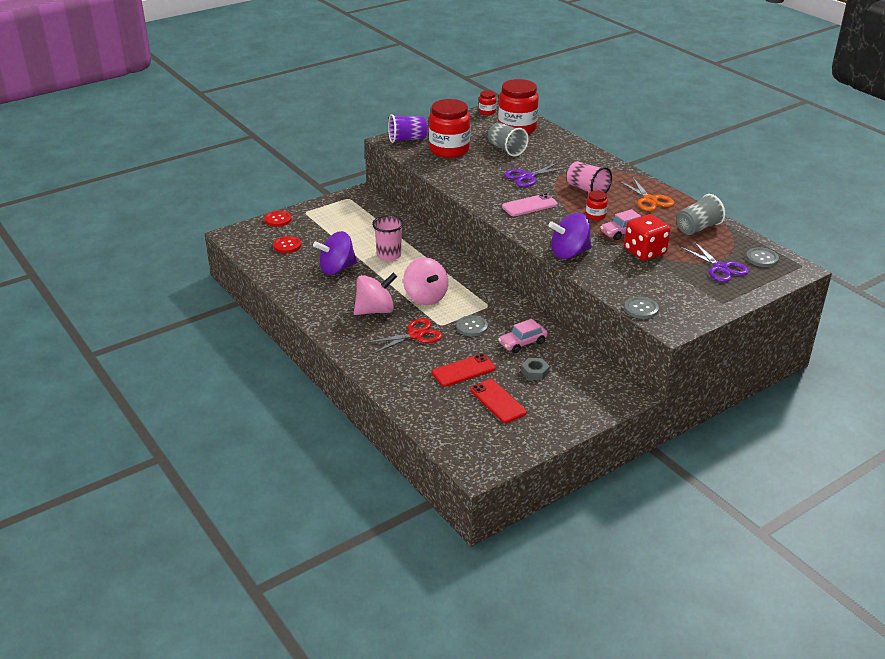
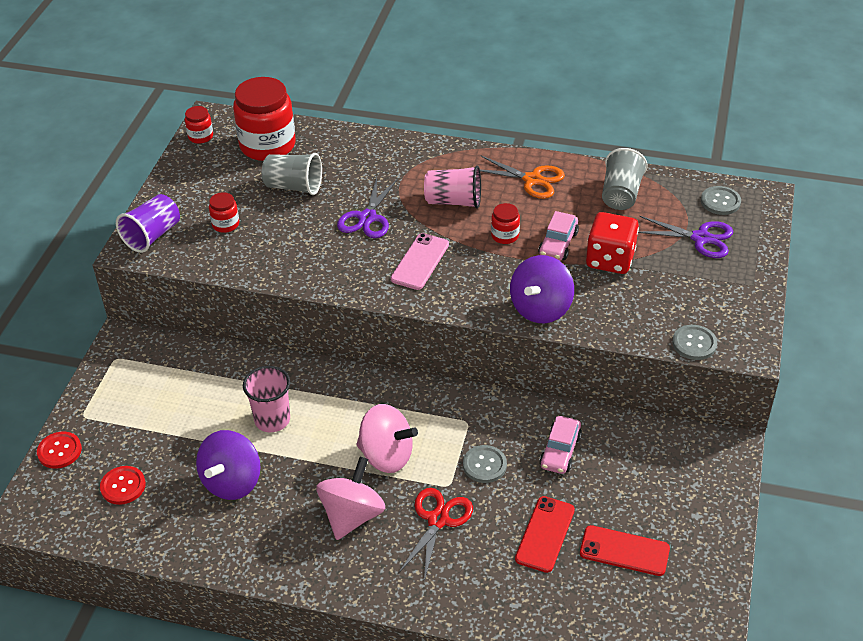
camera: 40 degrees left, 10 degrees up
red jar [429,99,470,158] -> red jar [209,192,239,233], size x0.46
grey nut [521,358,550,380] -> none

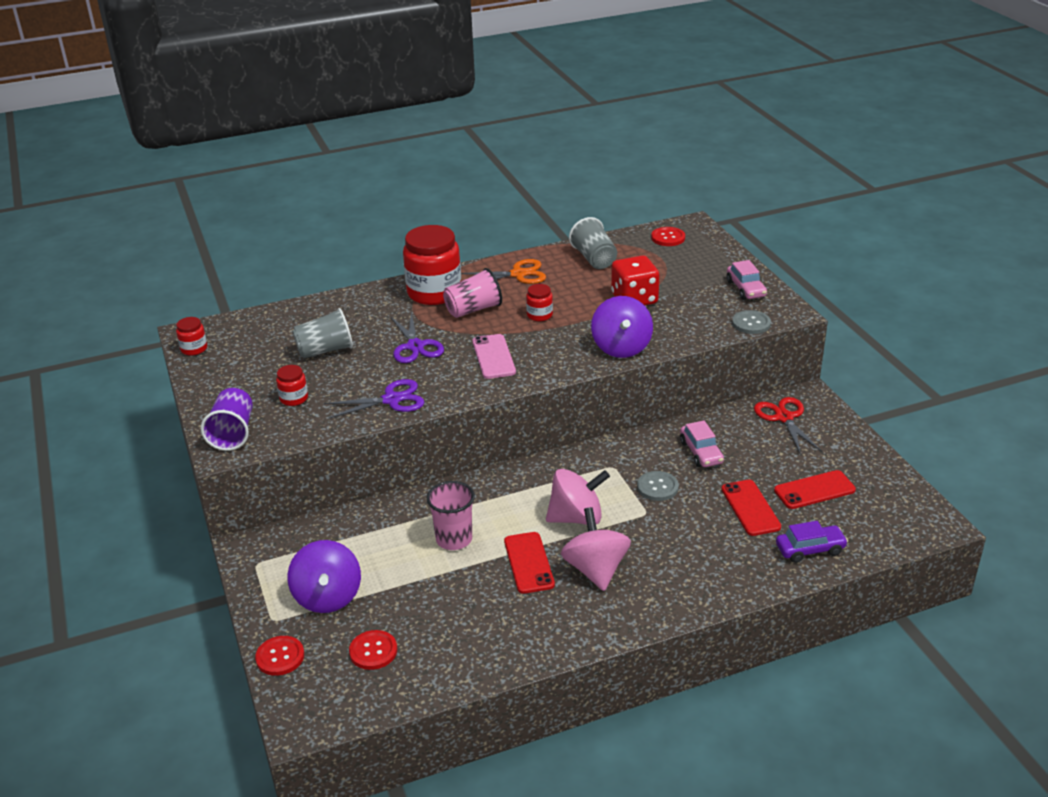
camera: 35 degrees left, 10 degrees down
purple spinning top [196,430,261,500] -> purple spinning top moved to [287,540,361,613]
red jar [233,77,296,161] -> red jar moved to [403,225,461,305]
red scissors [398,488,473,581] -> red scissors moved to [754,397,822,455]
pink car [538,211,579,261] -> pink car moved to [727,260,767,300]
purple scissors [638,216,733,258] -> purple scissors moved to [324,379,425,419]
grey button [701,186,741,215] -> red button [651,227,685,246]
none -> red phone [504,532,555,594]
none -> purple car [776,521,848,563]

